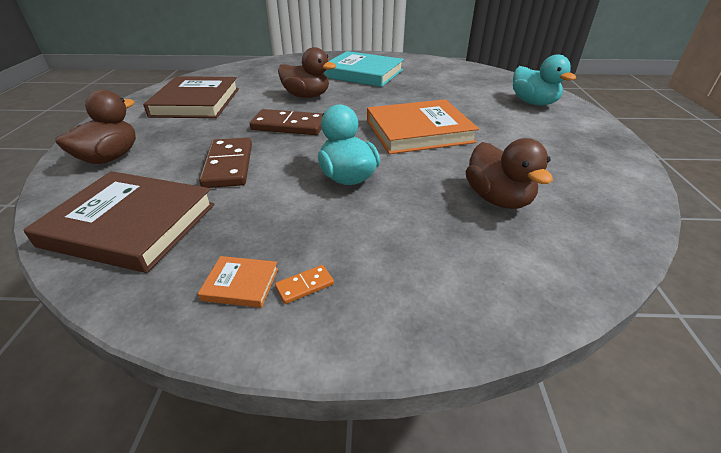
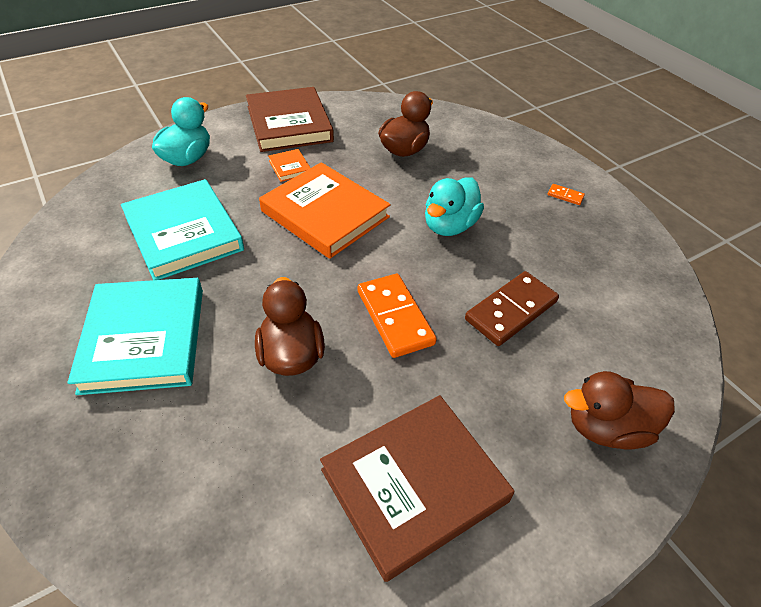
camera: 125 degrees left, 10 degrees up
brown book [23,171,215,273] -> brown book moved to [246,87,334,152]
orange book [198,256,278,308] -> orange book moved to [268,149,310,182]
brown domino [250,109,323,135] -> orange domino [358,274,437,358]
none -> turquoise book [121,179,244,280]

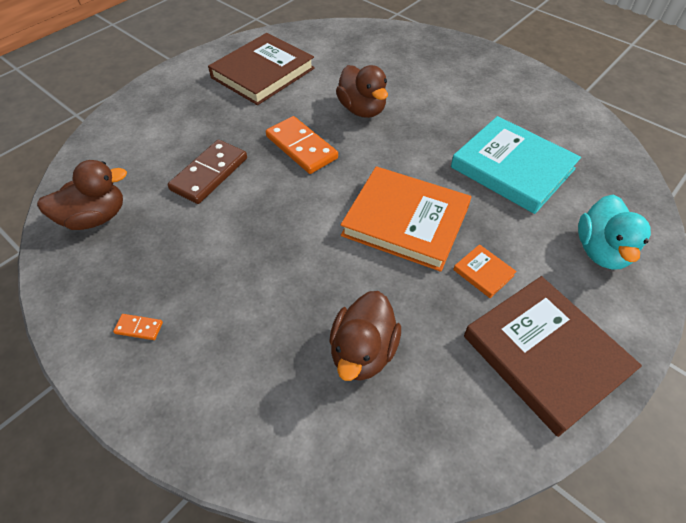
camera: 165 degrees right, 5 degrees up
turquoise book [68,278,203,395] -> none
turquoise duck [425,177,484,236] -> none
brown duck [564,371,675,450] -> brown duck moved to [37,160,127,230]

